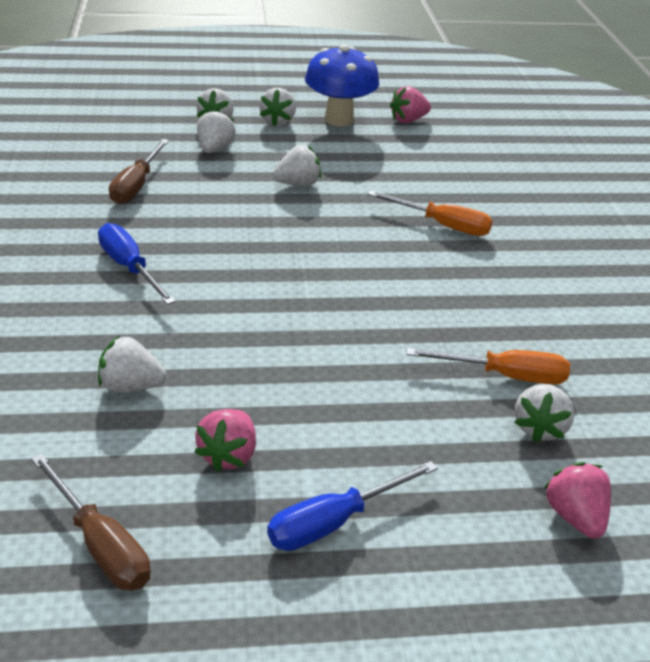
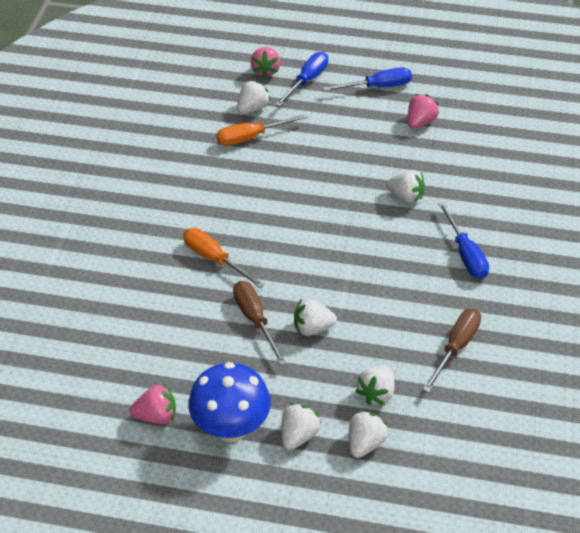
camera: 160 degrees left, 10 degrees up
brown screwdriver [31,453,151,591] -> brown screwdriver moved to [233,281,287,366]
white strawberry [98,335,166,393] -> white strawberry moved to [386,170,425,203]
orange screwdriver [406,348,570,384] -> orange screwdriver turned 45 degrees counterclockwise [216,114,308,146]
none -> blue screwdriver [275,52,328,107]

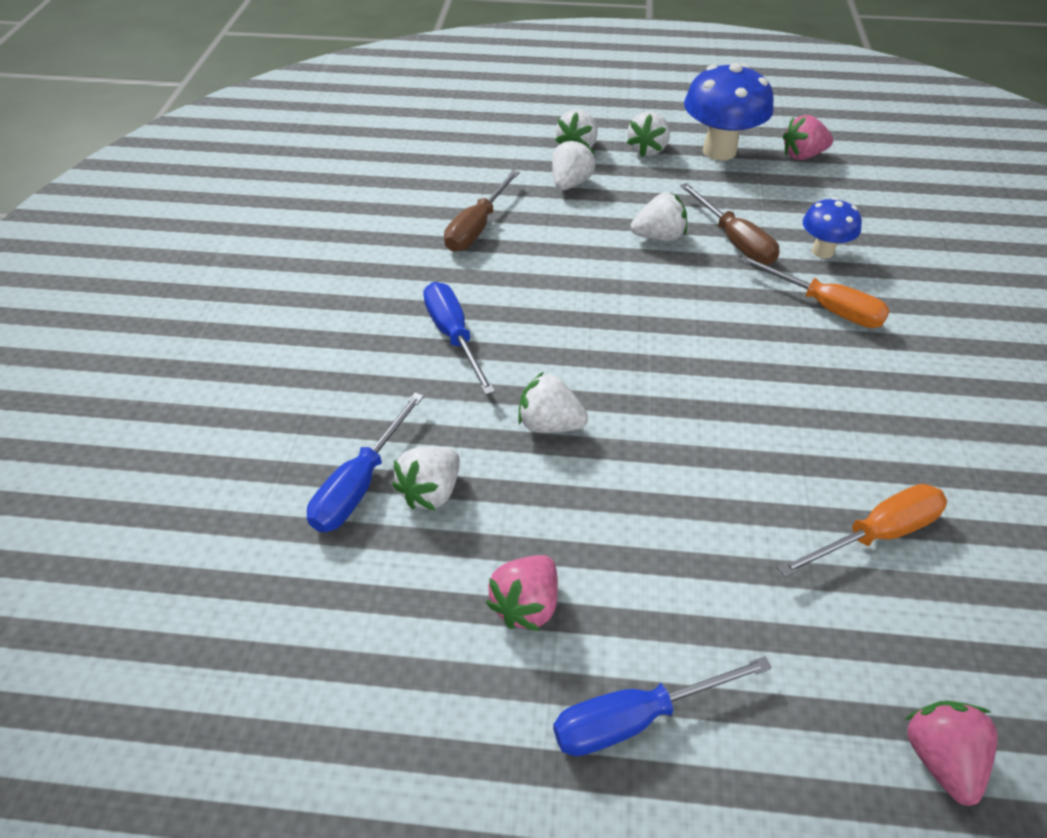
camera: 175 degrees right, 0 degrees up
white strawberry [237,80,271,114] -> white strawberry moved to [392,447,460,510]
blue screwdriver [275,52,328,107] -> blue screwdriver moved to [307,392,424,532]
none -> blue mushroom [803,197,862,258]

